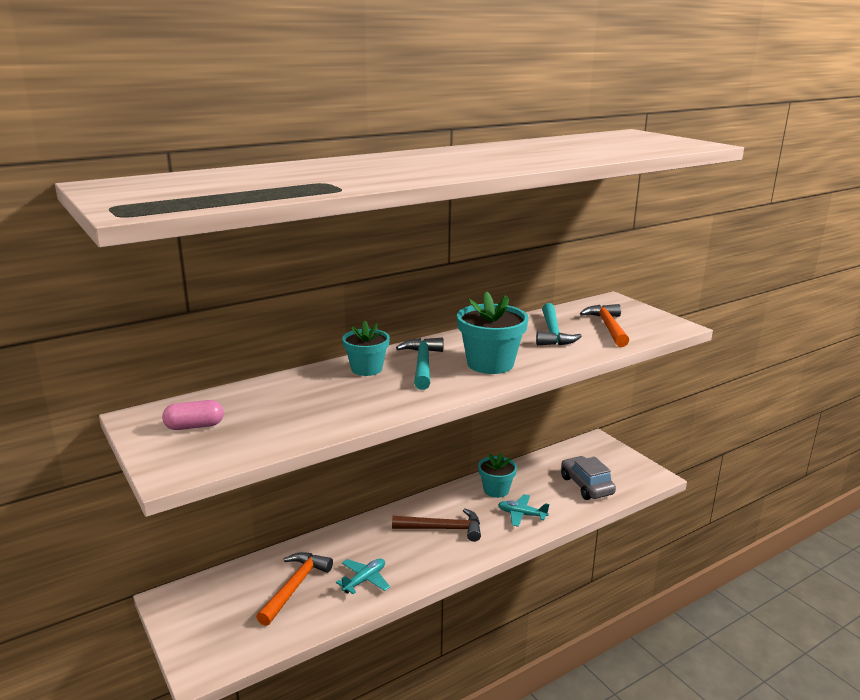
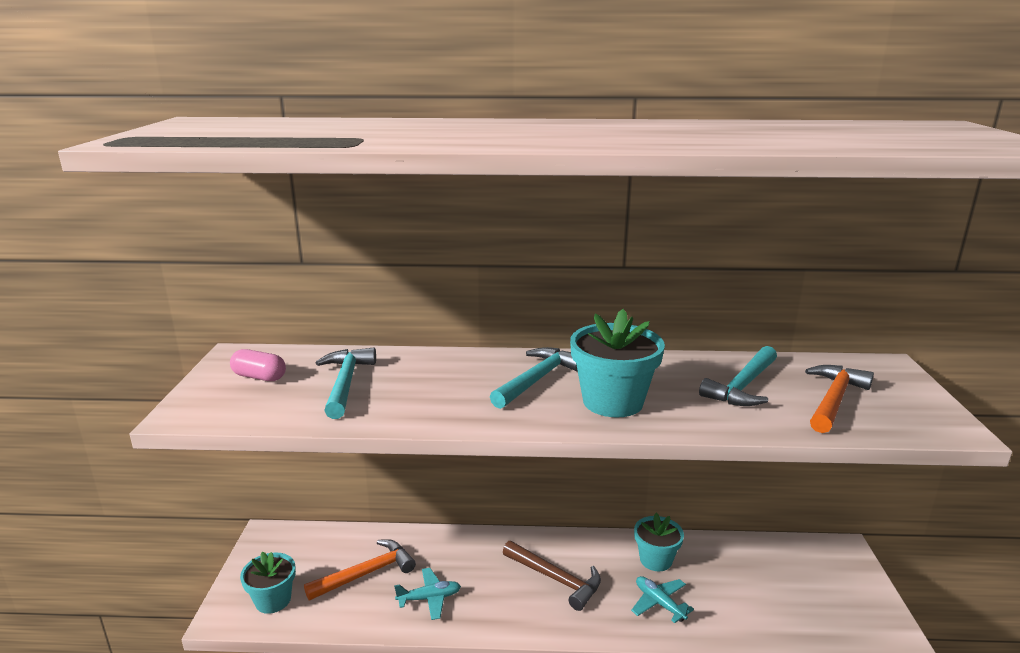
camera: 35 degrees right, 0 degrees up
turquoise flower pot [342,321,390,376] -> turquoise flower pot moved to [240,551,296,614]
grey car [561,456,616,500] -> none
none -> turquoise hammer [316,348,376,419]

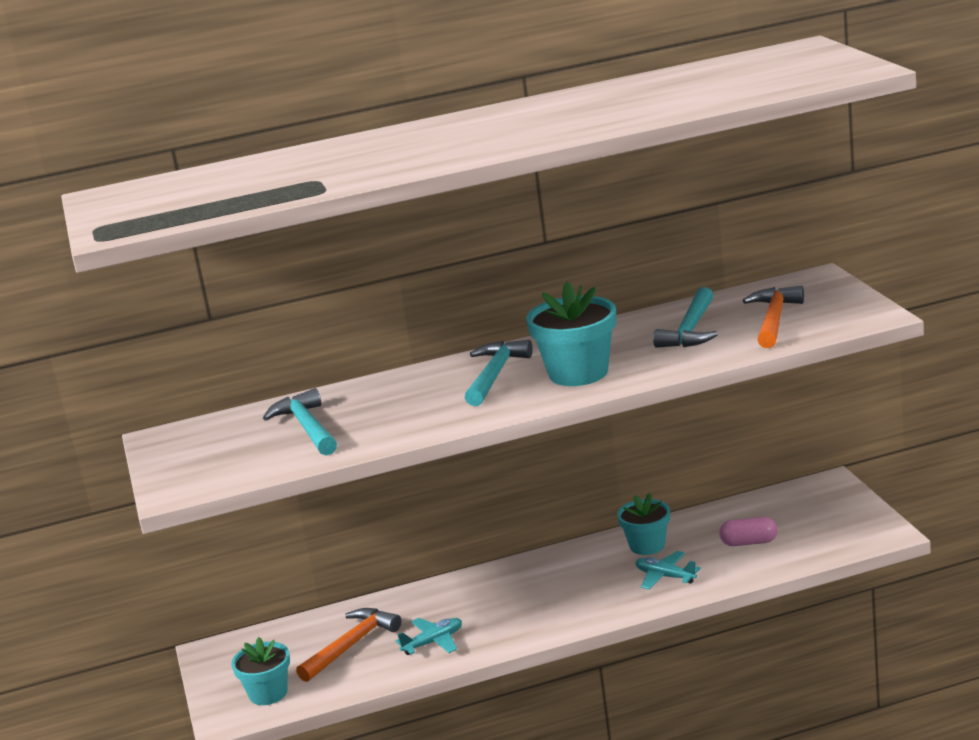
camera: 15 degrees left, 0 degrees up
pink capsule [230,349,286,381] -> pink capsule moved to [719,517,777,546]
brown hammer [503,541,601,611] -> none

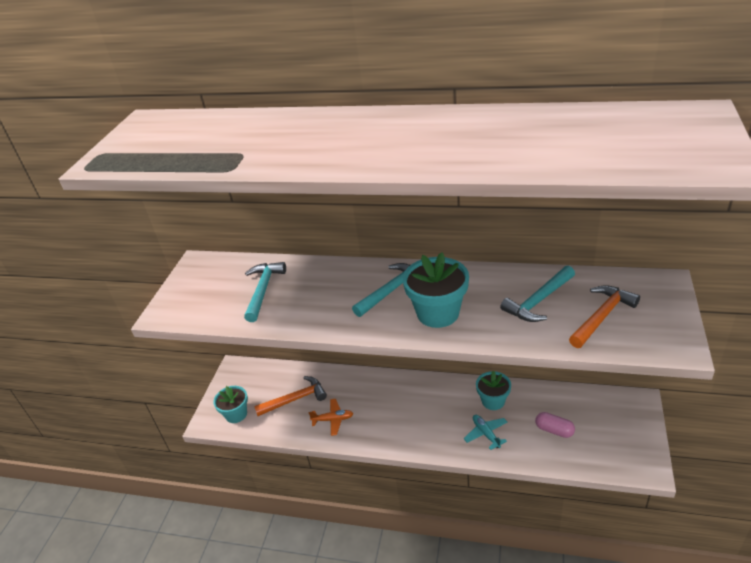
camera: 30 degrees right, 15 degrees up
turquoise plane [396,618,462,655] -> orange plane [308,399,353,436]

